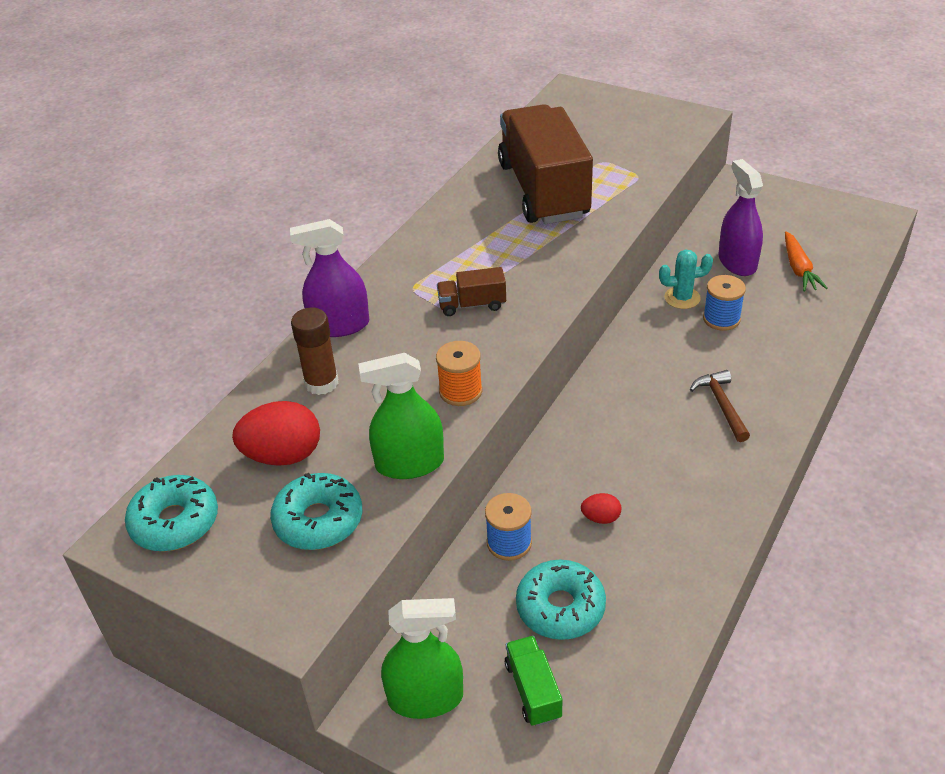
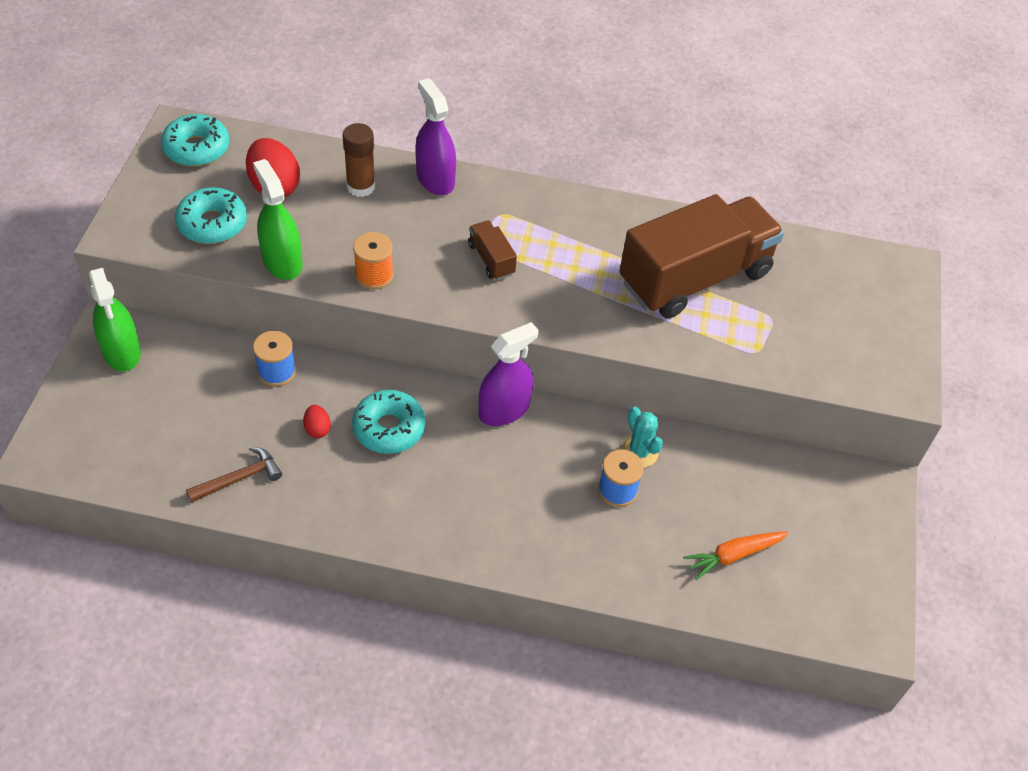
camera: 65 degrees right, 10 degrees up
green truck [505,636,562,727] -> none
turquoise donut [516,560,606,640] -> turquoise donut moved to [352,390,426,454]
brown hammer [690,370,750,442] -> brown hammer moved to [186,447,282,503]
purple spray bottle [718,159,763,276] -> purple spray bottle moved to [478,322,539,426]

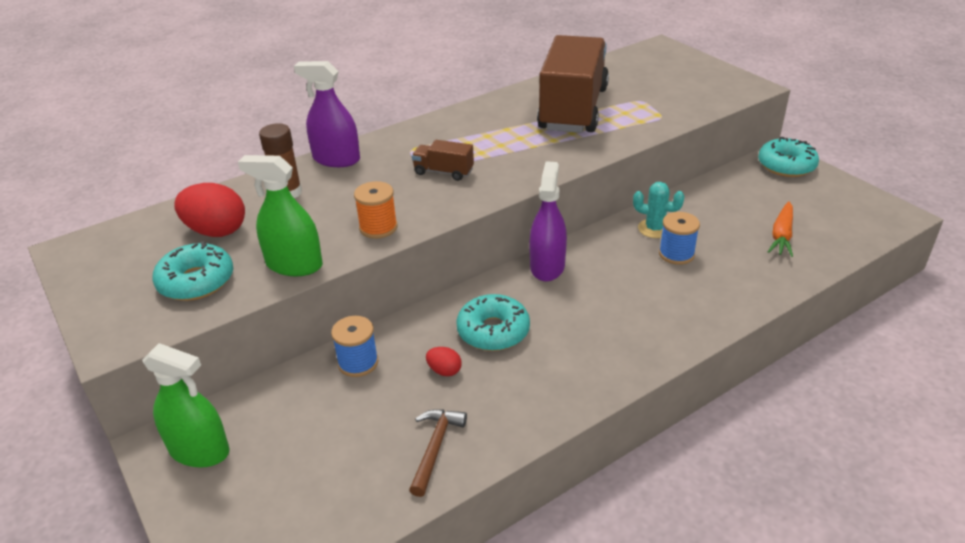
camera: 40 degrees left, 15 degrees down
turquoise donut [161,114,230,167] -> turquoise donut moved to [758,137,819,177]

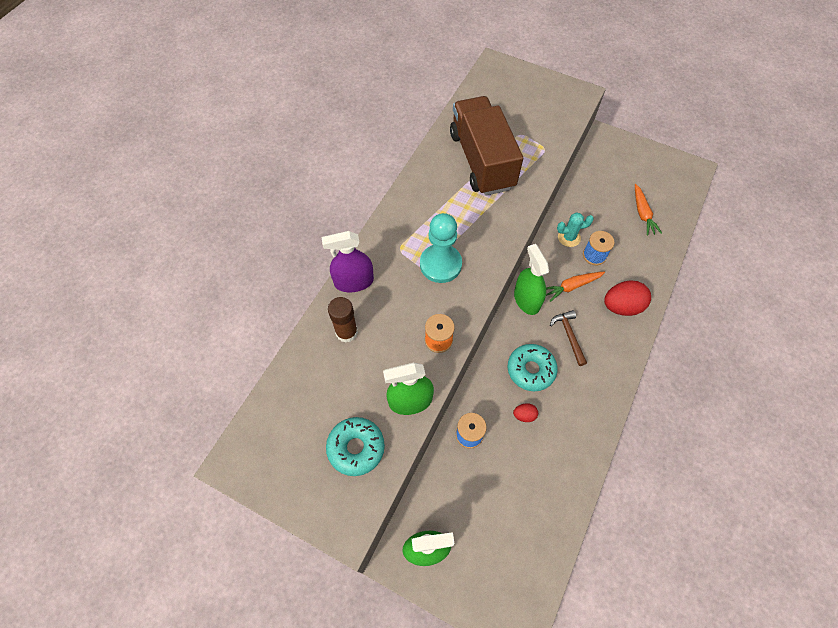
camera: 30 degrees left, 25 degrees up
red egg [174,183,245,237] -> red egg moved to [604,281,651,316]
brown hammer [409,409,467,497] -> brown hammer moved to [550,310,587,366]
brown truck [412,140,474,181] -> turquoise pawn [420,213,462,283]
purple spray bottle [529,161,567,282] -> green spray bottle [514,244,549,315]
turquoise donut [758,137,819,177] -> none
none -> orange carrot [546,272,605,302]

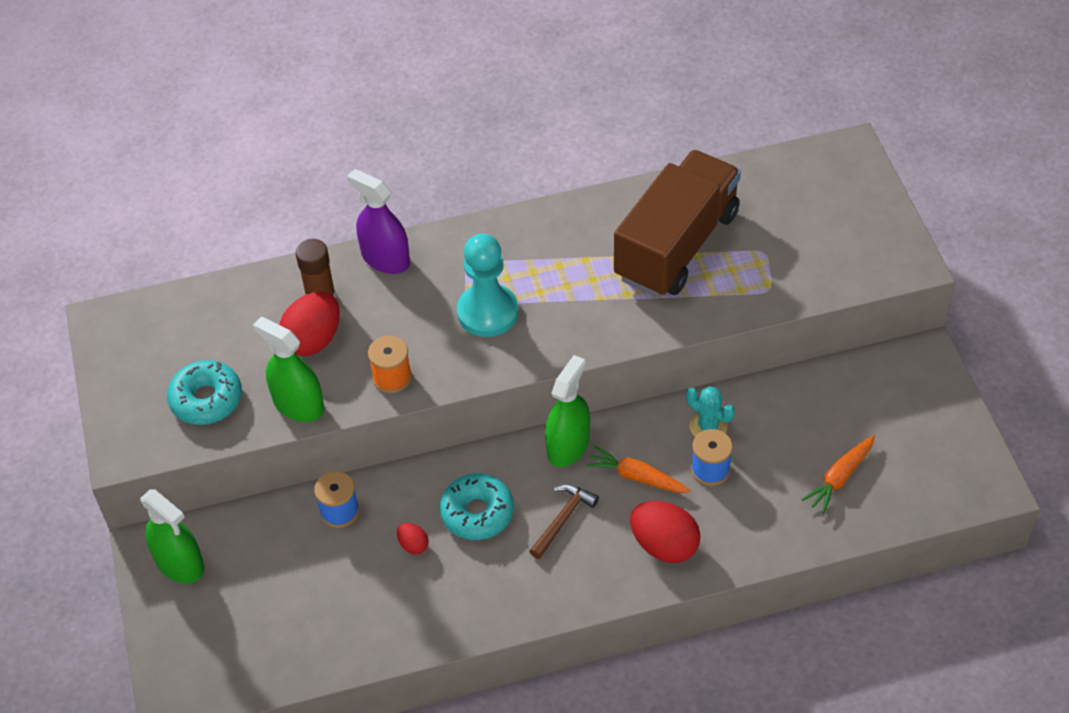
camera: 50 degrees right, 10 degrees down
none -> red egg [280,291,340,356]

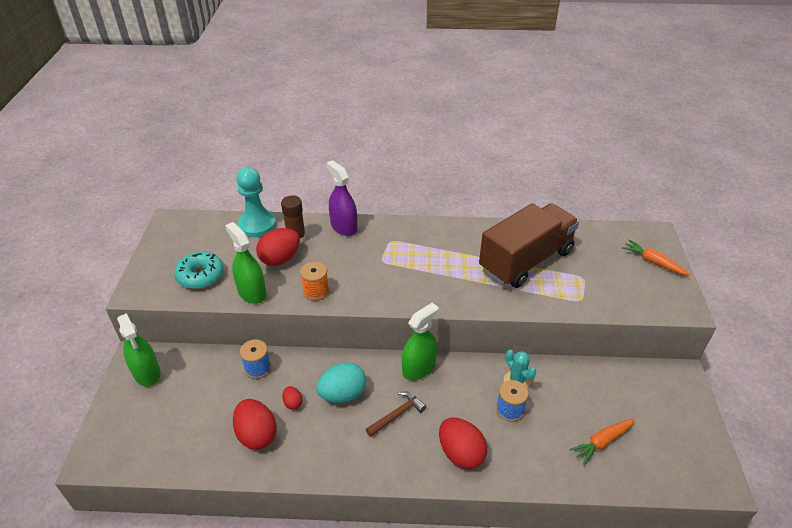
camera: 15 degrees right, 10 degrees down
turquoise donut [440,473,514,540] -> turquoise egg [316,362,366,403]
turquoise pawn [457,234,519,337] -> turquoise pawn moved to [236,167,276,237]
orange carrot [585,446,691,493] -> orange carrot moved to [622,240,690,276]
none -> red egg [233,399,277,450]

